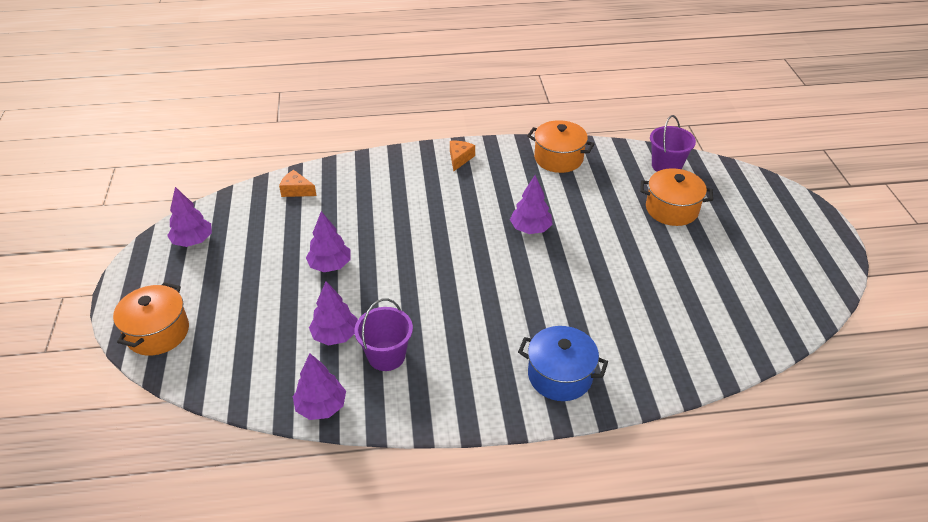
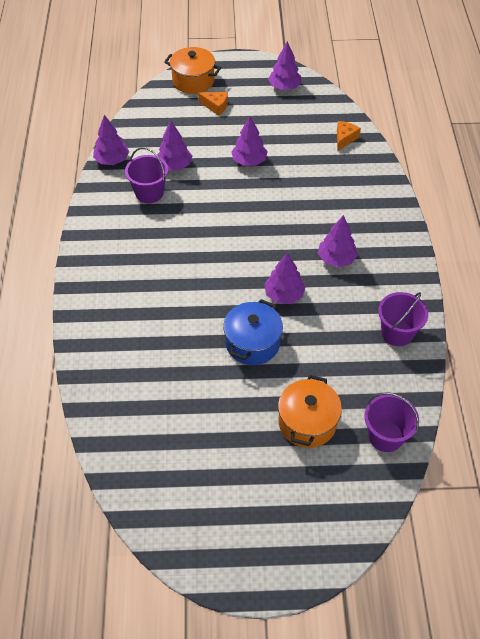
camera: 95 degrees right, 10 degrees up
orange cheese [450,141,475,171] -> orange cheese moved to [198,92,228,116]
blue pot [518,326,608,401] -> blue pot moved to [223,299,283,365]
orange pot [527,120,594,173] -> purple bucket [378,292,428,346]
none -> purple tree [318,215,358,267]

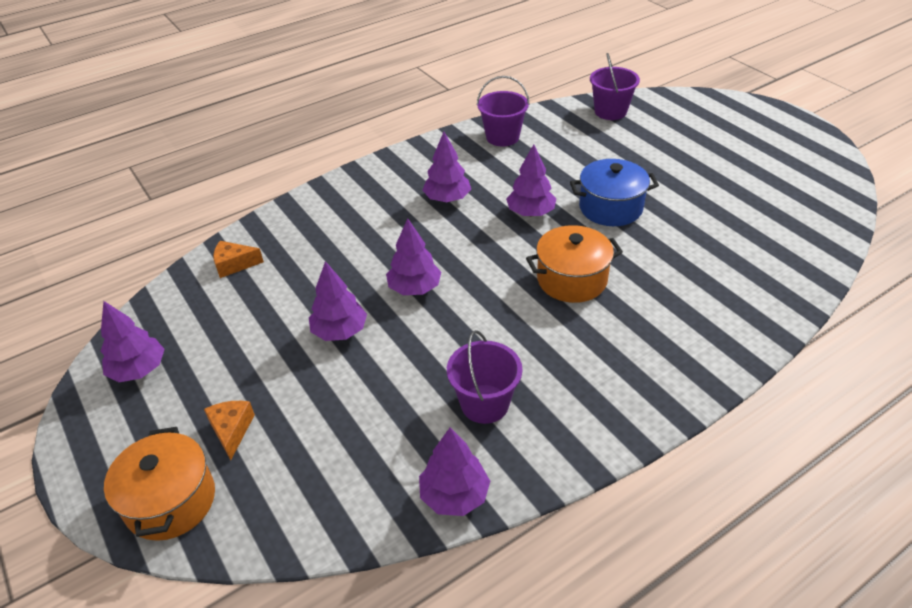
camera: 120 degrees left, 10 degrees down
purple tree [157,120,192,170] -> purple tree moved to [386,218,441,295]
orange pot [278,375,342,448] -> orange pot moved to [526,225,623,303]

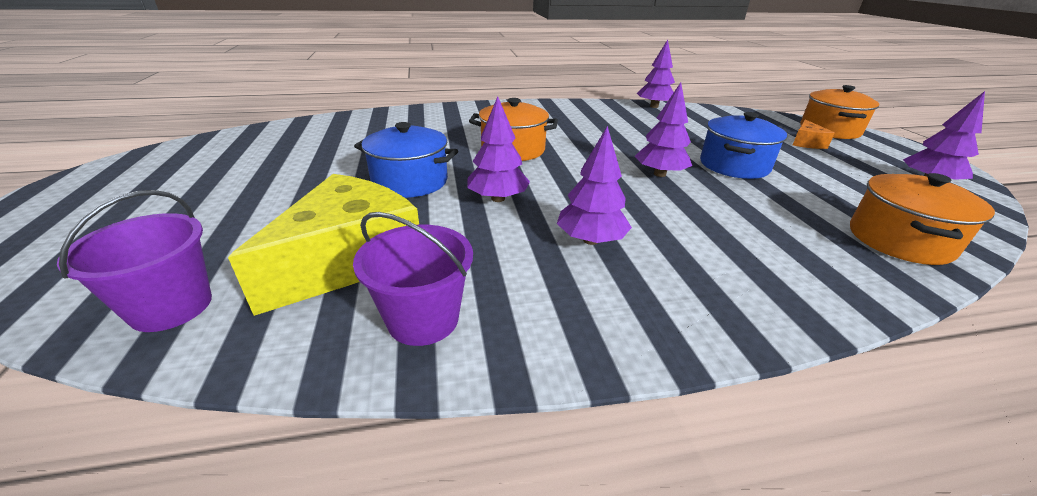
camera: 160 degrees left, 10 degrees down
orange cheese [213,241,264,278] -> orange pot [850,173,995,265]
purple tree [309,261,367,341] -> blue pot [700,112,787,179]
purple bucket [447,330,522,424] -> none
none -> yellow cheese [228,174,419,316]

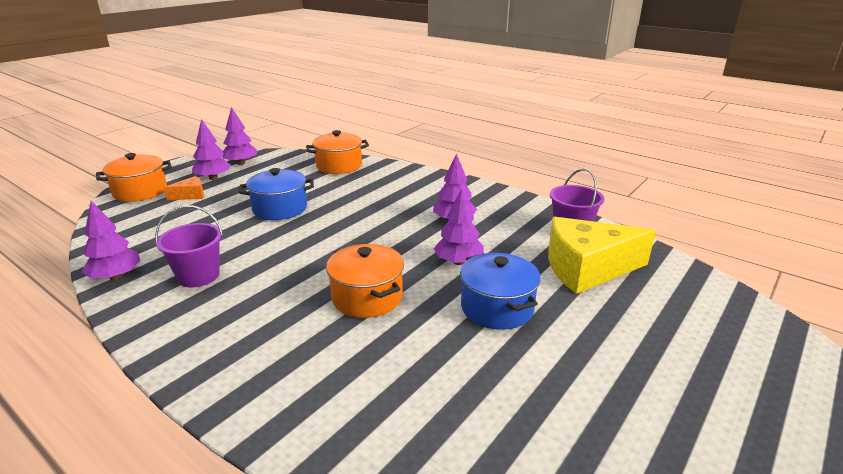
camera: 130 degrees left, 5 degrees down
purple bucket [57,190,212,332] -> purple bucket moved to [155,205,223,287]
purple tree [635,82,692,177] -> purple tree moved to [192,119,232,180]

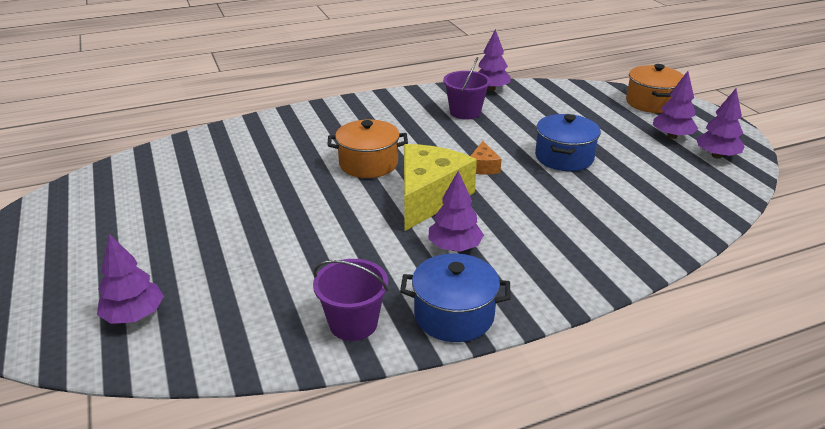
camera: 120 degrees right, 5 degrees up
orange cheese [164,176,204,200] -> orange cheese moved to [471,141,502,175]
orange pot [306,130,369,174] -> none
purple tree [434,188,484,265] -> purple tree moved to [97,234,164,324]
blue pot [460,253,541,330] -> blue pot moved to [400,254,511,342]
yellow cheese [548,217,656,294] -> yellow cheese moved to [404,144,477,231]

